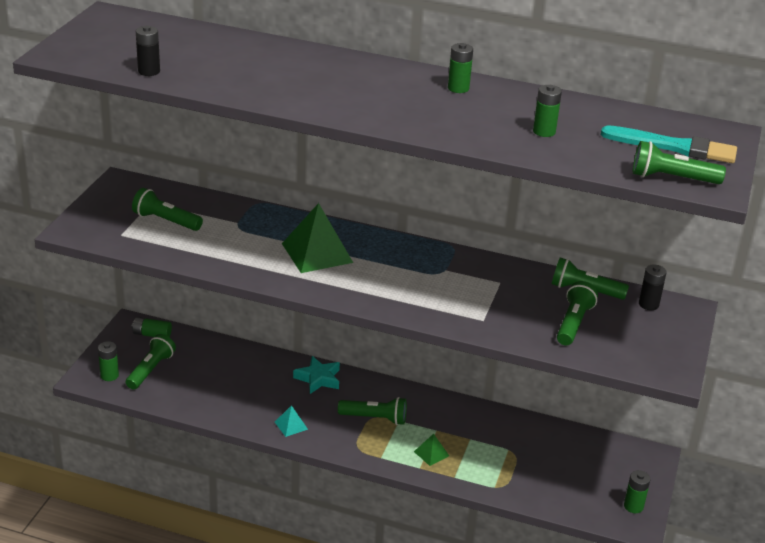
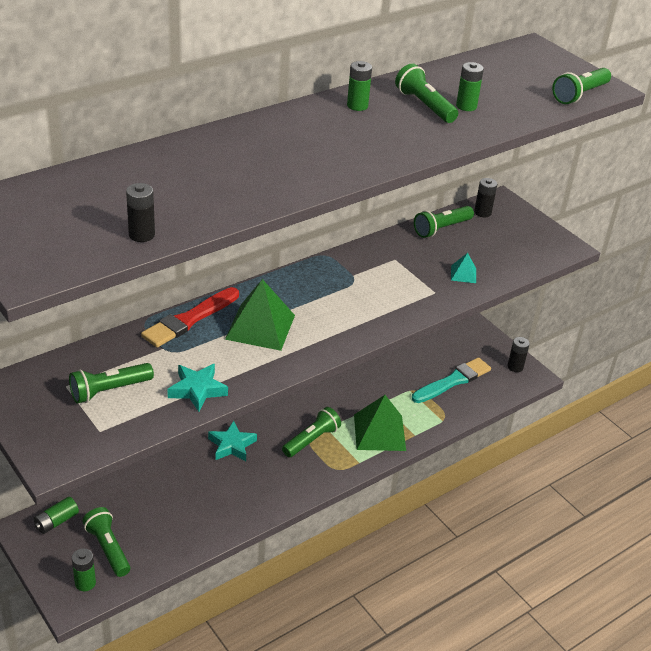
camera: 55 degrees left, 5 degrees up
turquoise pyramid [275,405,308,437] -> turquoise pyramid moved to [451,253,476,283]
green pyramid [414,434,449,466] -> green pyramid [354,395,406,451], size x2.09
green flashlight [557,281,598,345] -> green flashlight moved to [395,64,458,123]
turquoise brush [601,125,737,163] -> turquoise brush moved to [412,357,491,403]
green battery [624,470,650,513] -> black battery [508,337,530,372]
none -> red brush [141,287,239,347]
none -> turquoise star [167,364,228,412]

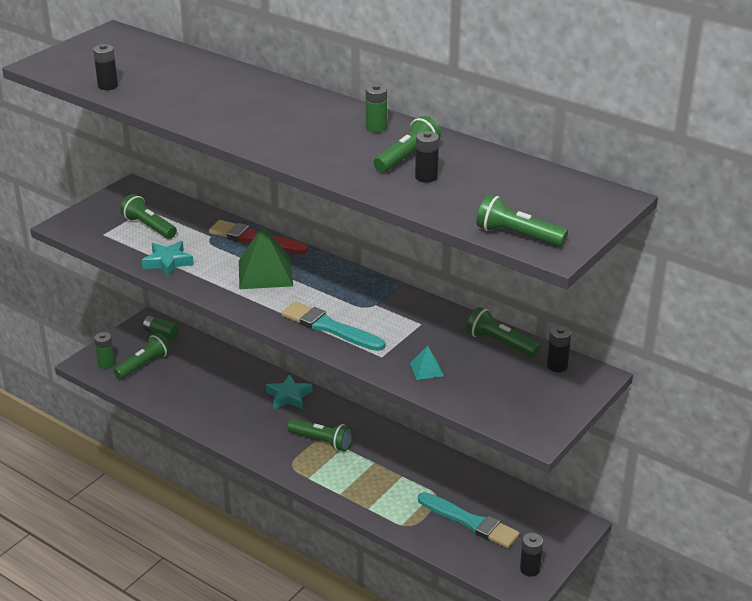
camera: 75 degrees right, 5 degrees down
green pyramid [354,395,406,451] -> none
green battery [456,62,484,111] -> black battery [415,131,439,183]
none -> turquoise brush [281,301,385,351]

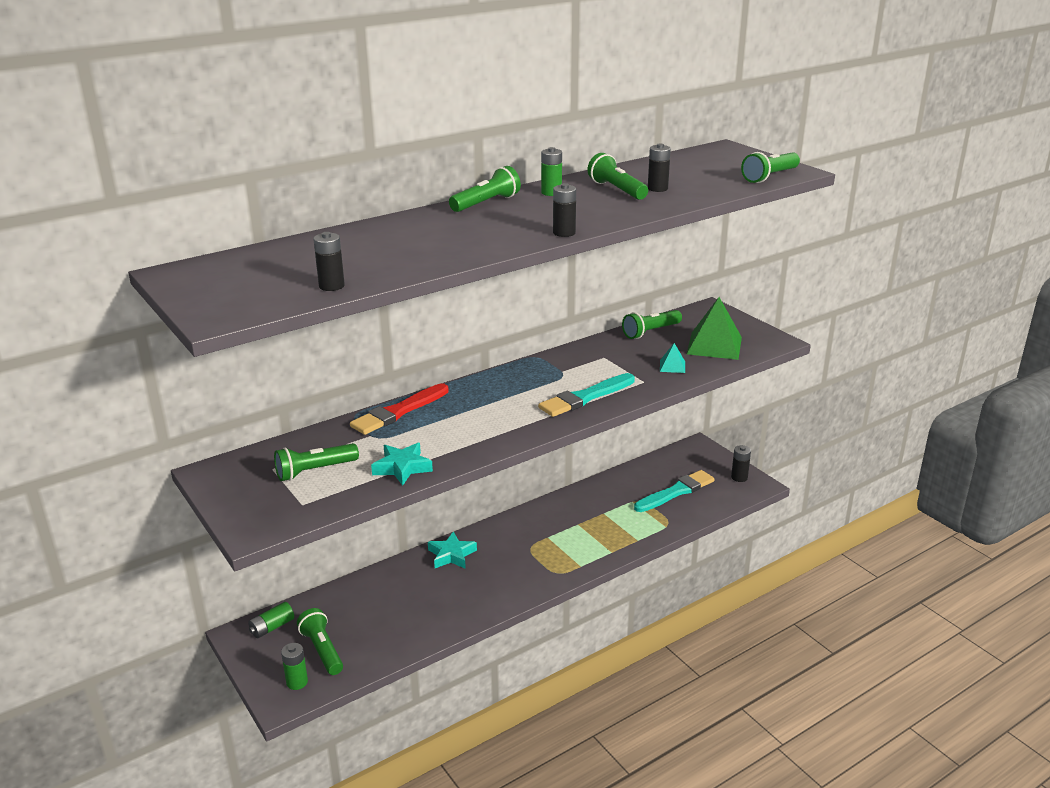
camera: 70 degrees left, 5 degrees down
green pyramid [239,225,293,289] -> green pyramid moved to [687,297,742,360]
green flashlight [287,419,353,451] -> green flashlight moved to [449,166,521,212]
black battery [547,326,571,372] -> black battery moved to [553,183,576,237]

